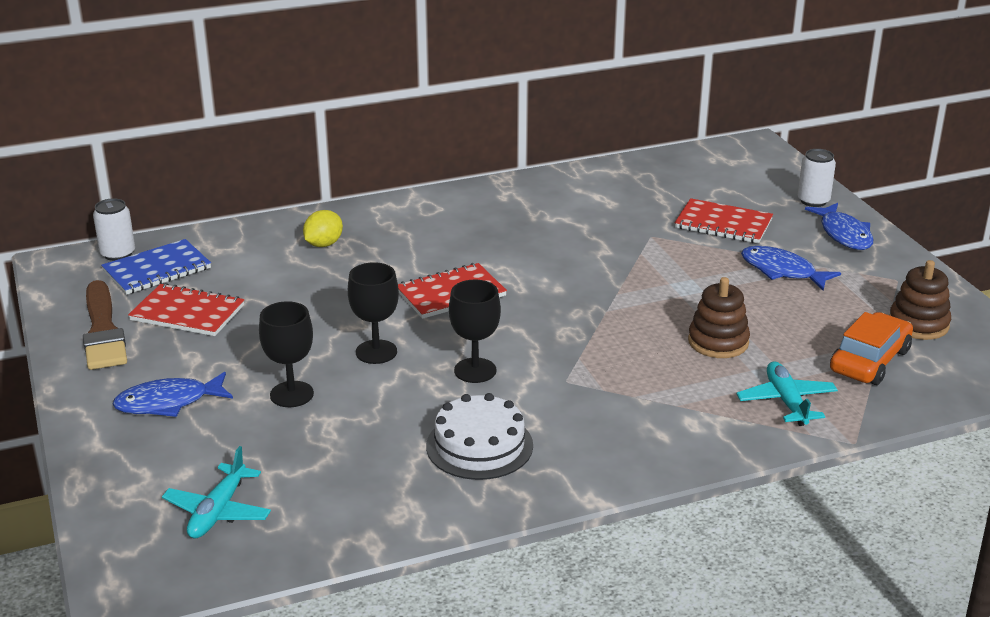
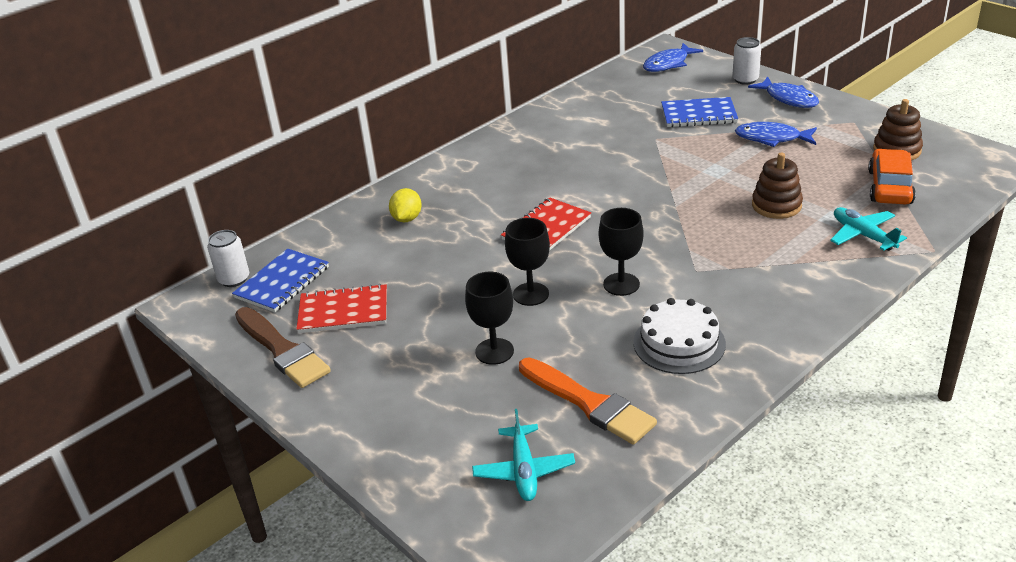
camera: 20 degrees left, 5 degrees up
blue fish [113,372,233,417] -> blue fish moved to [643,43,703,72]
red notebook [675,198,773,244] -> blue notebook [661,97,738,127]
none -> orange brush [519,357,657,445]

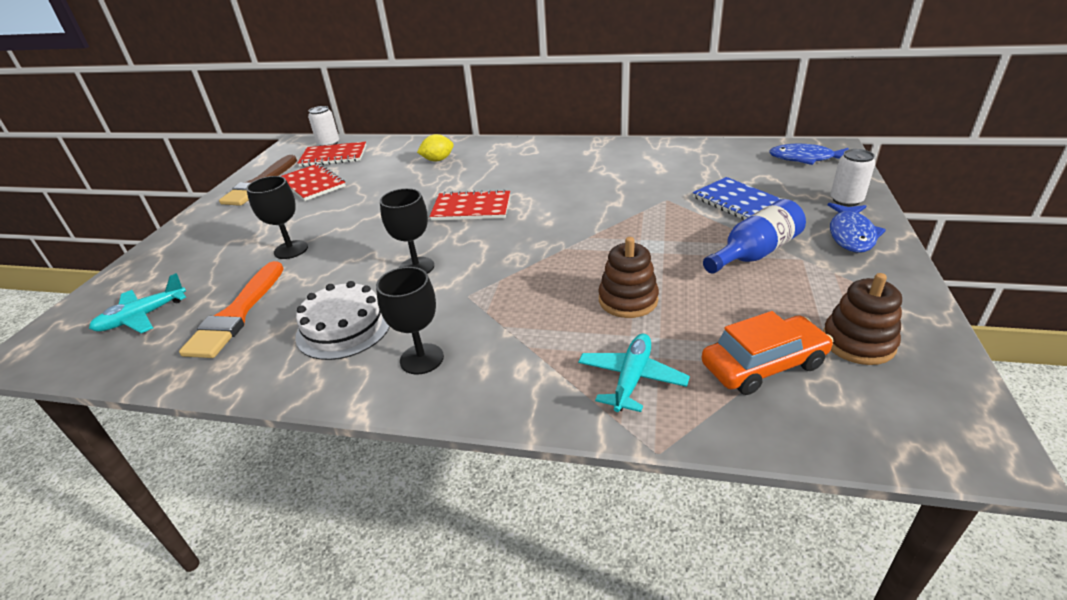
camera: 55 degrees right, 0 degrees up
blue notebook [232,249,329,312] -> red notebook [298,142,367,167]
black goblet [505,218,550,306] -> black goblet moved to [376,267,444,375]
blue fish [735,122,817,147] -> blue bottle [703,199,806,273]

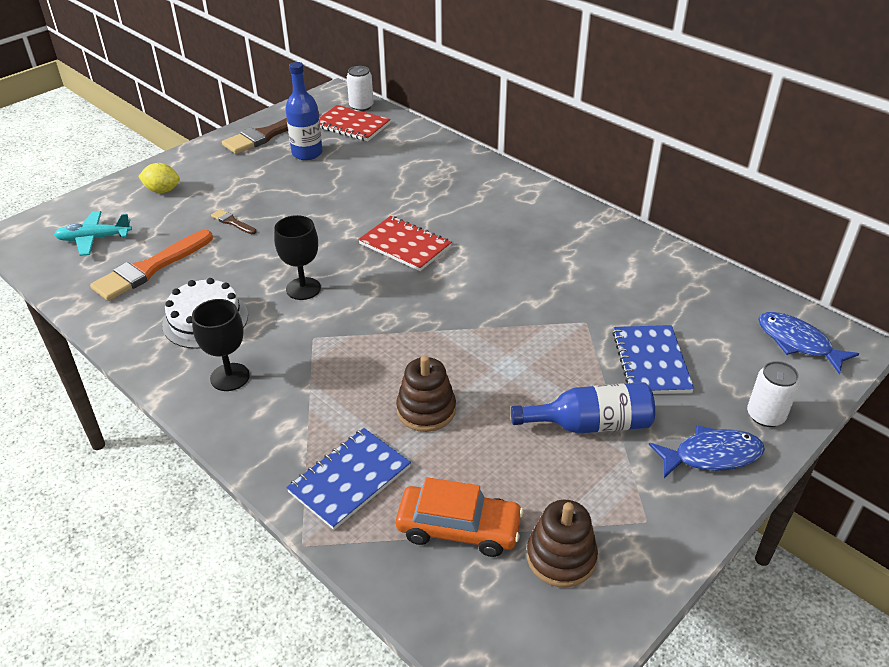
camera: 30 degrees right, 5 degrees up
black goblet [246,176,308,259] -> brown brush [211,209,257,234]
red notebook [281,163,346,201] -> blue bottle [285,62,323,160]
yellow lemon [417,134,454,162] -> yellow lemon moved to [138,163,180,193]
turquoise plane [578,334,690,412] -> blue notebook [286,428,411,530]
blue fish [828,203,886,253] -> blue fish turned 150 degrees counterclockwise [649,425,765,478]

